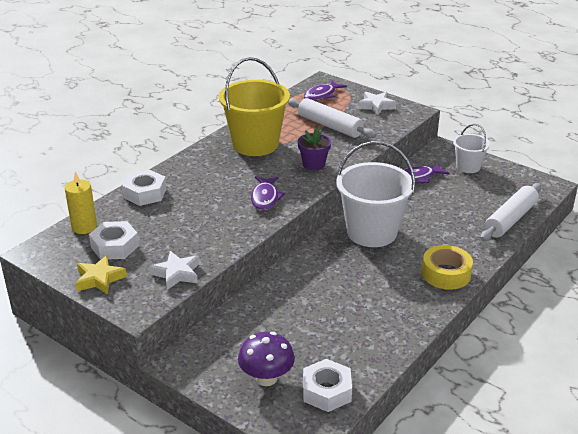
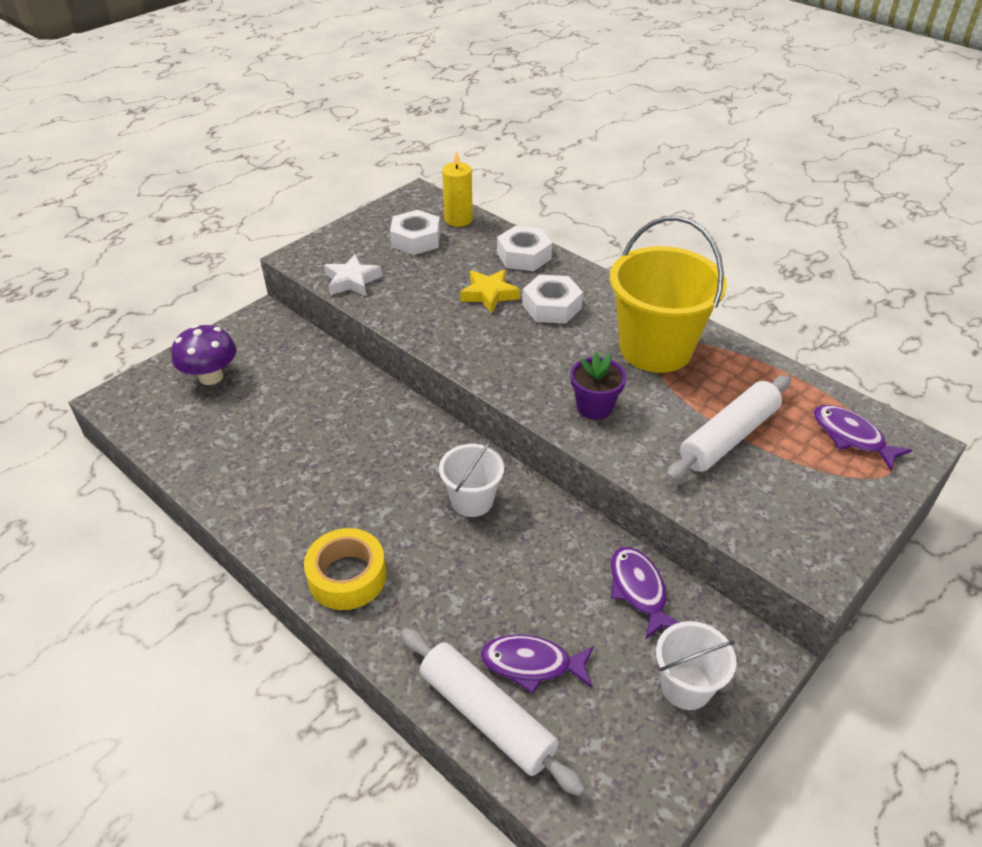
camera: 95 degrees right, 10 degrees up
yellow star [76,255,127,295] -> yellow star moved to [460,269,520,314]
purple fish [251,176,285,210] -> purple fish moved to [481,635,594,694]
white nut [303,359,352,412] -> white nut moved to [522,275,583,324]
white bucket [336,141,415,247] -> white bucket [439,439,504,517], size x0.53
white star [358,92,396,115] -> none

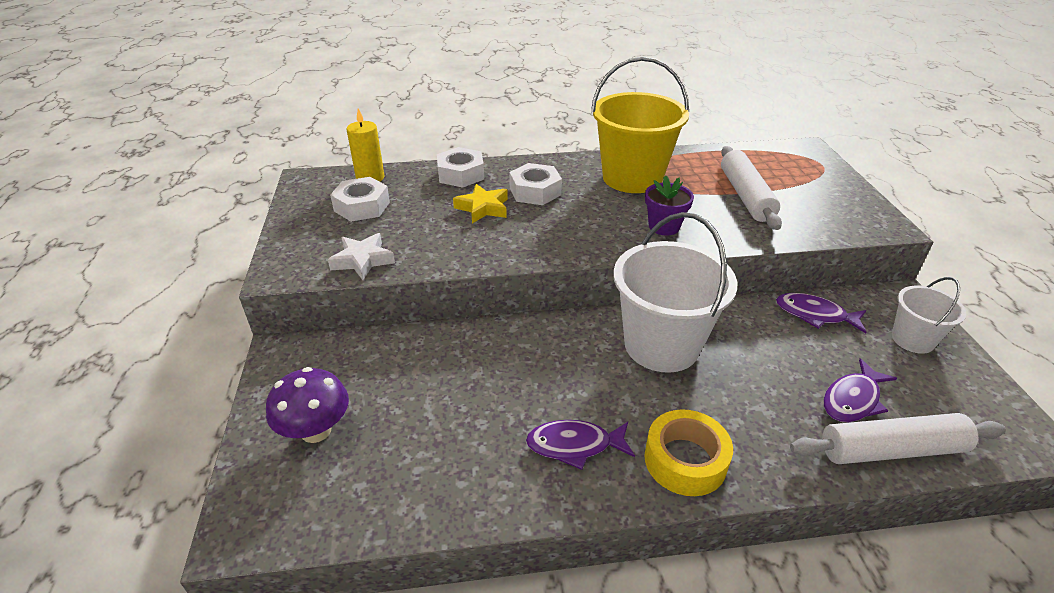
camera: 50 degrees left, 5 degrees down
white bucket [439,439,504,517] -> white bucket [613,212,737,373], size x1.88
purple fish [814,405,913,471] -> purple fish moved to [526,420,635,470]

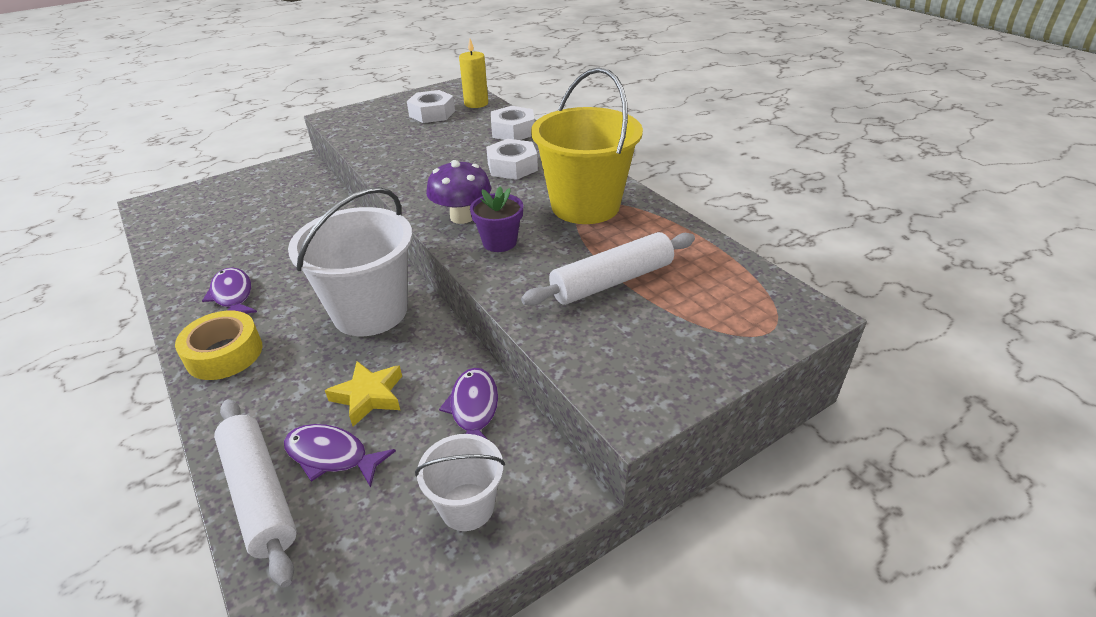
camera: 65 degrees right, 0 degrees up
purple mushroom [266,367,349,443] -> purple mushroom moved to [426,160,491,224]
white star [328,233,395,280] -> none
yellow star [453,184,508,224] -> yellow star moved to [325,361,402,427]

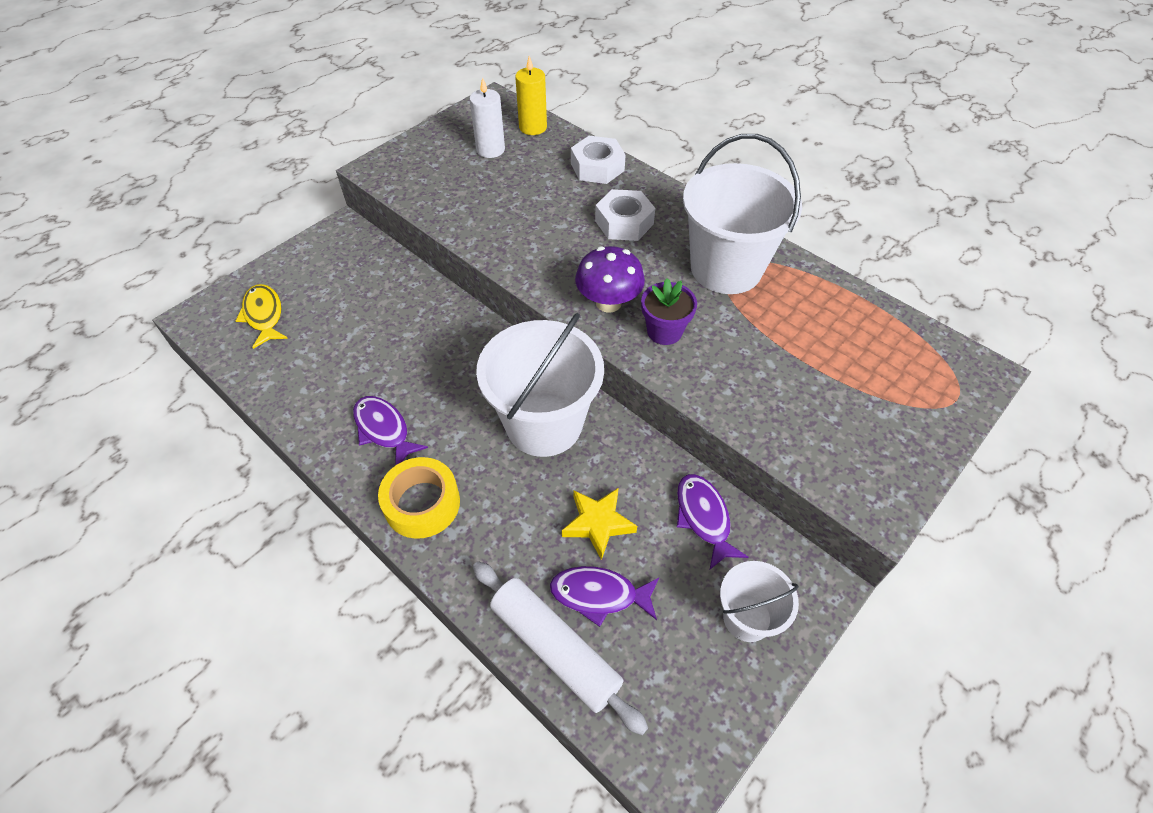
camera: 15 degrees left, 15 degrees up
white nut [407,90,455,123] -> white candle [469,77,505,158]
white rolling pin [521,232,695,306] -> none
yellow bucket [531,67,643,224] -> white bucket [683,134,802,294]
none -> yellow fish [236,284,288,349]

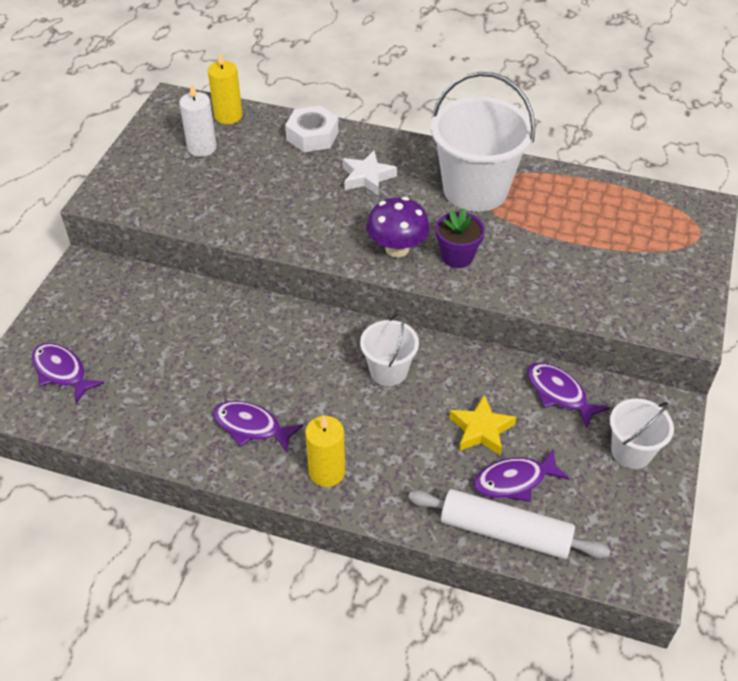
camera: 25 degrees left, 5 degrees down
yellow fish [236,284,288,349] -> purple fish [32,343,104,404]
yellow tape [378,457,460,539] -> yellow candle [305,416,345,487]
white bucket [476,313,604,457] -> white bucket [360,313,419,386], size x0.53
white nut [595,189,655,241] -> white star [342,150,397,196]

